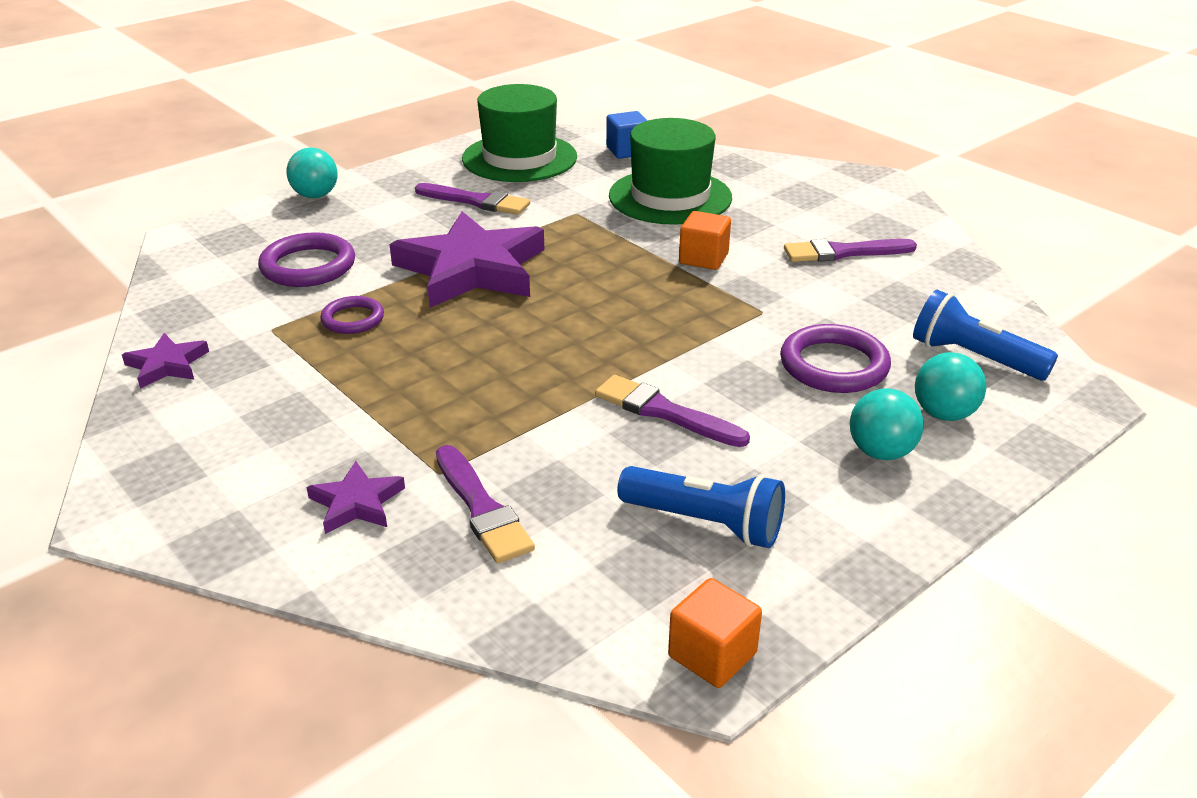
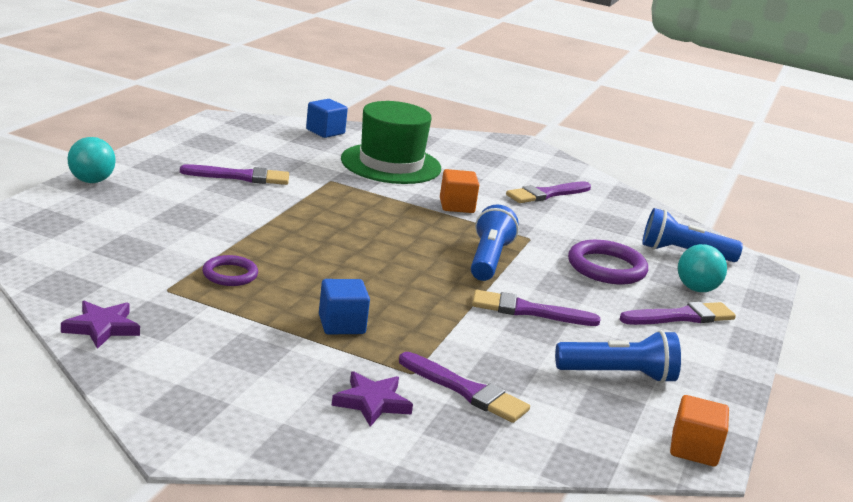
camera: 30 degrees left, 10 degrees down
purple ring [258,232,355,287] -> none
purple star [389,212,544,308] -> none
green hat [462,84,577,182] -> none
turquoise ball [850,388,924,460] -> purple brush [619,302,736,325]
none -> blue cube [319,279,370,334]
none -> blue flashlight [471,205,519,281]

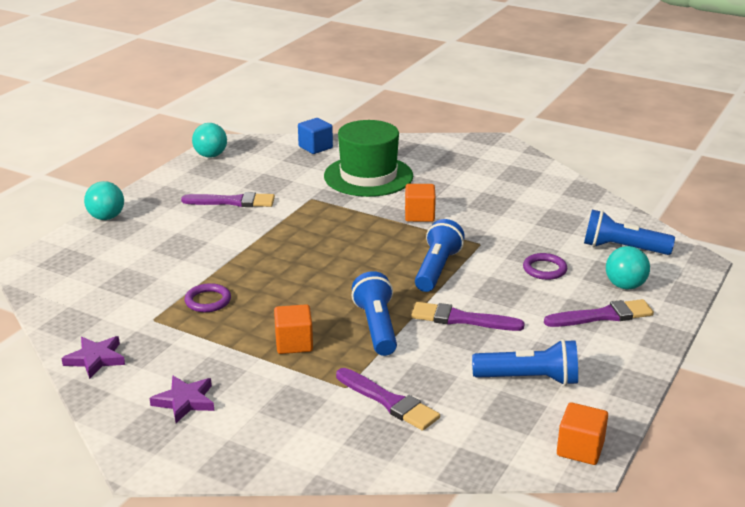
camera: 10 degrees right, 5 degrees up
blue cube [319,279,370,334] -> orange cube [274,304,313,354]
purple star [332,371,413,427] -> purple star moved to [150,376,214,423]
purple brush [506,181,591,203] -> none
purple ring [568,240,648,284] -> purple ring [523,253,567,280], size x0.61
none -> turquoise ball [192,123,227,158]
none -> blue flashlight [351,271,397,356]

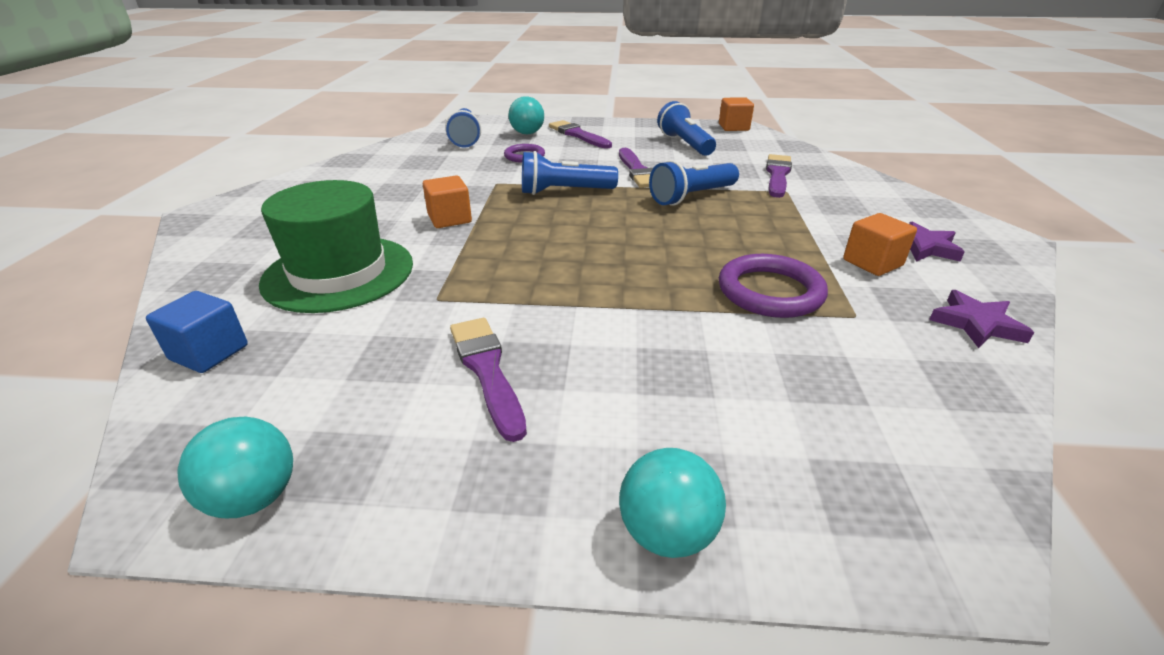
camera: 115 degrees left, 5 degrees up
purple ring [184,283,231,312] -> purple ring [719,254,828,318], size x1.63
orange cube [274,304,313,354] -> orange cube moved to [843,213,917,276]

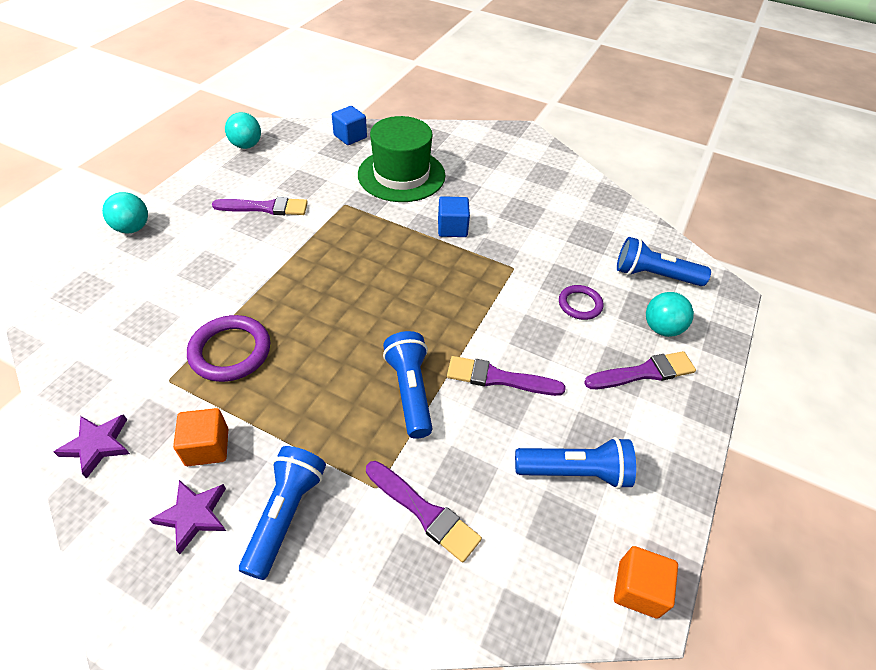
camera: 110 degrees right, 15 degrees up
orange cube [423,176,472,228] -> blue cube [438,196,470,237]
blue flashlight [522,151,618,195] -> blue flashlight moved to [239,446,326,580]

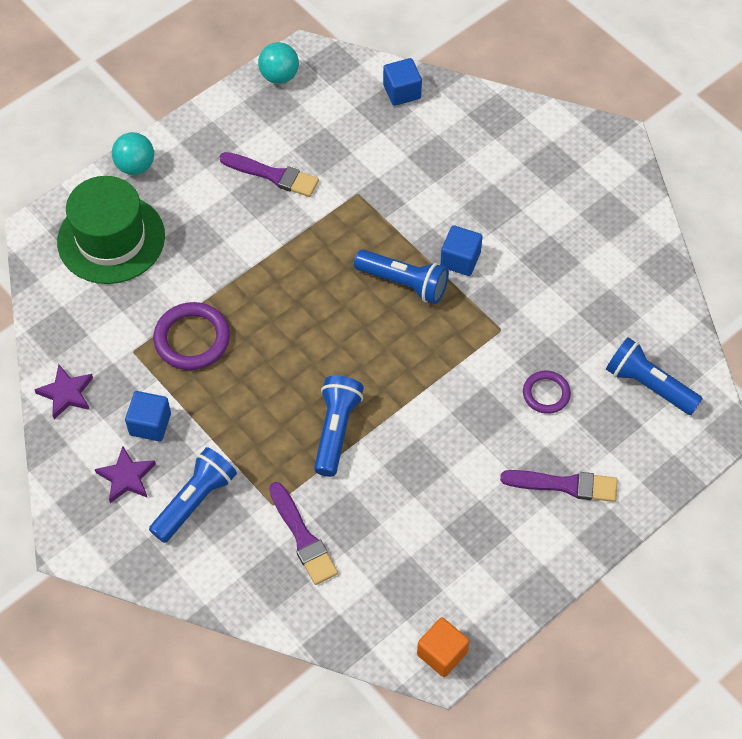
camera: 25 degrees right, 10 degrees up
orange cube [173,408,228,466] -> blue cube [125,391,171,441]
green hat [358,116,445,202] -> green hat moved to [57,176,165,284]
purple brush [447,356,566,396] -> none
blue flashlight [515,437,636,489] -> blue flashlight moved to [354,249,449,304]
turquoise ball [646,292,694,337] -> none

